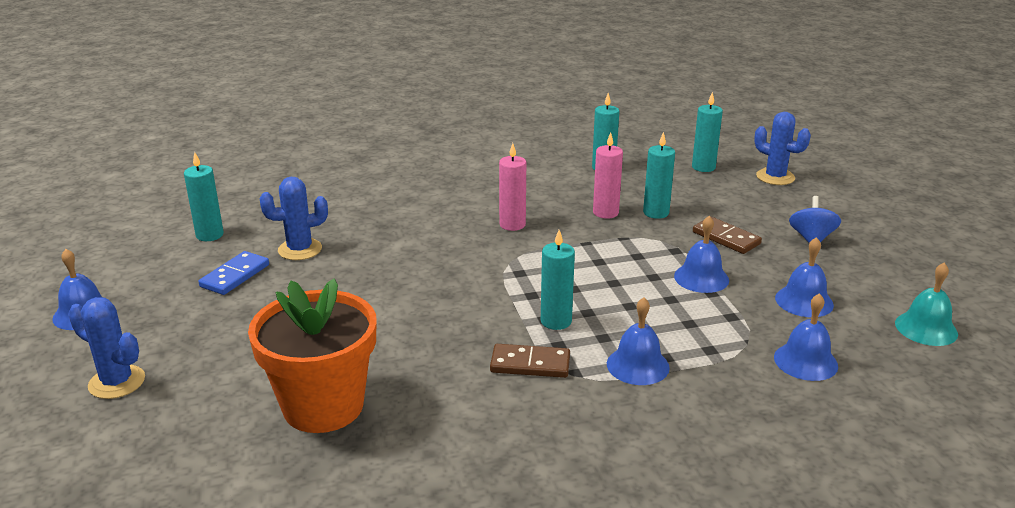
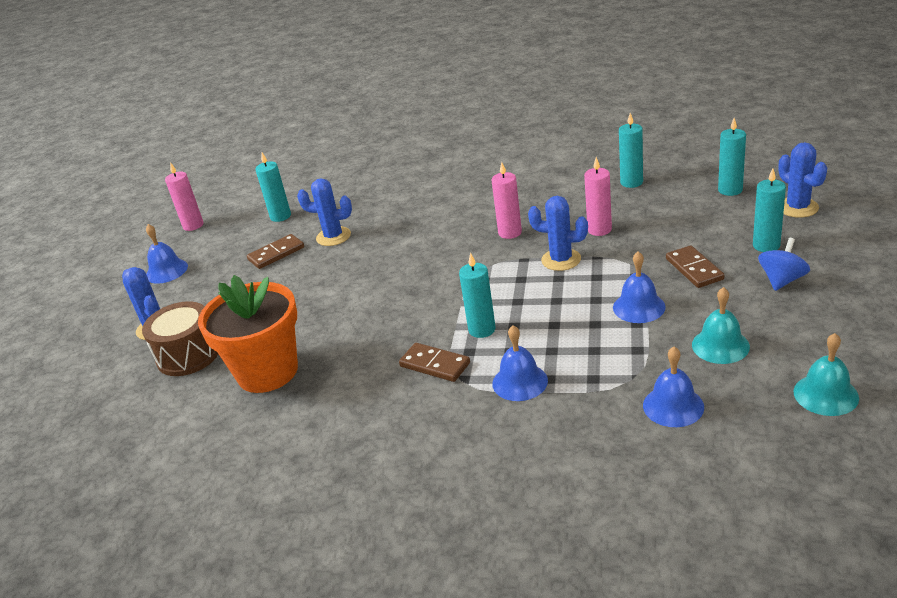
camera: 30 degrees right, 5 degrees up
blue domino [199,251,269,295] -> brown domino [247,234,304,269]
turquoise candle [643,132,675,219] -> turquoise candle moved to [753,168,786,252]
blue bell [775,237,834,317] -> turquoise bell [692,287,750,364]
none -> brown drum [142,301,218,376]
none -> pink candle [165,162,203,231]
none -> blue cactus [528,196,588,271]

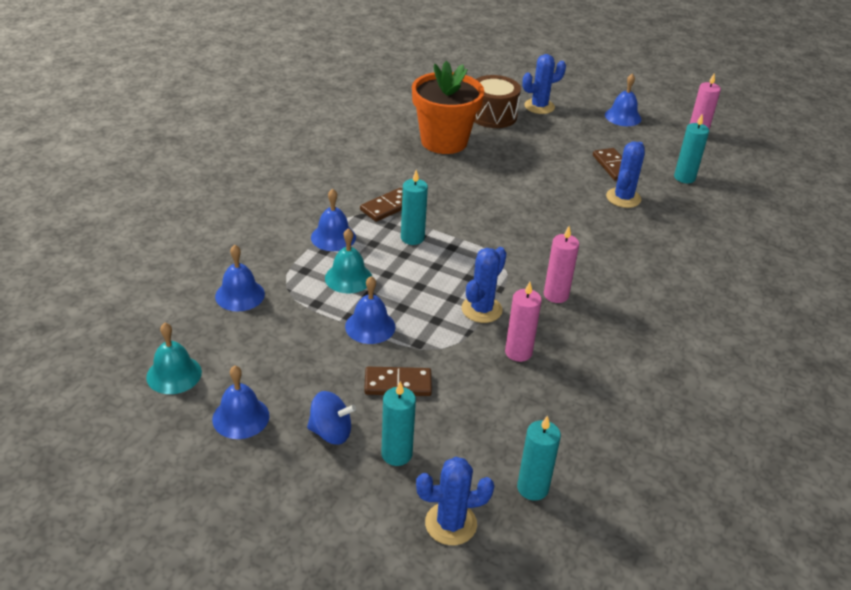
camera: 100 degrees right, 5 degrees up
turquoise candle [619,113,643,188] -> none
turquoise bell [692,287,750,364] -> turquoise bell moved to [325,228,372,294]
blue spinning top [758,238,810,291] -> blue spinning top turned 45 degrees counterclockwise [307,391,356,445]
none -> blue bell [212,366,269,439]

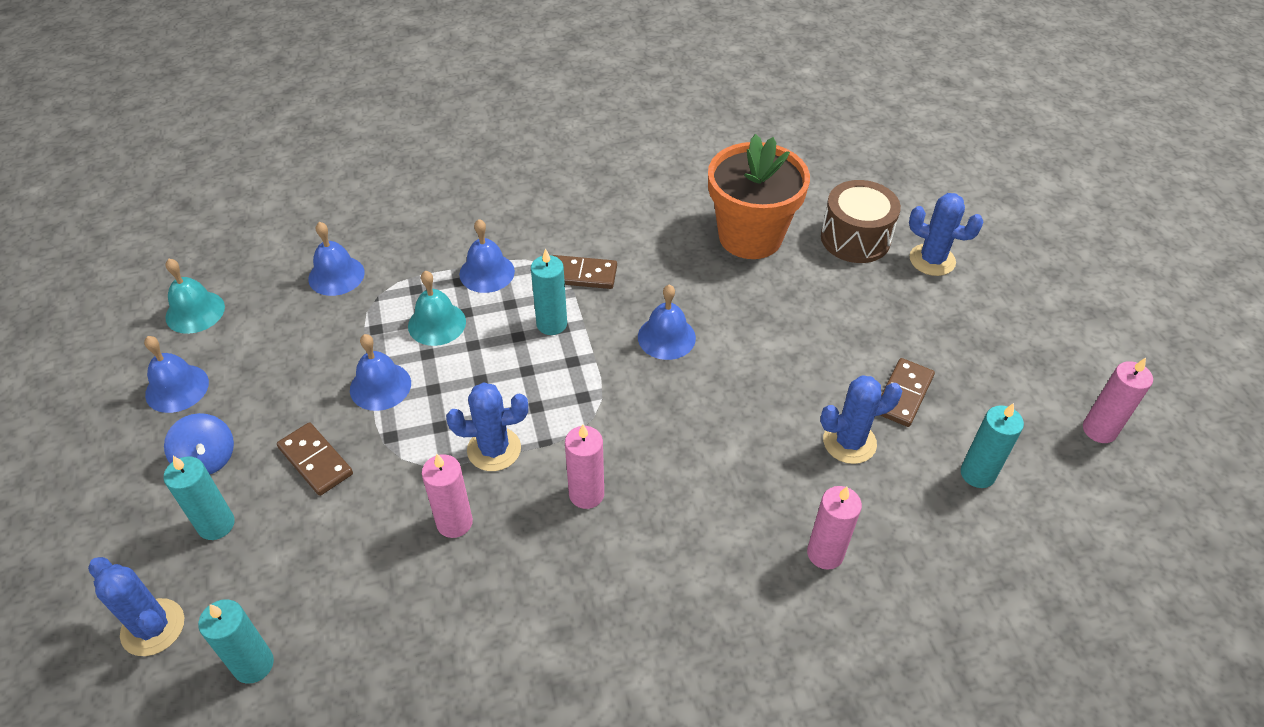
camera: 50 degrees right, 10 degrees up
blue bell [605,74,641,126] -> blue bell moved to [638,284,696,360]
none -> pink candle [807,486,862,570]

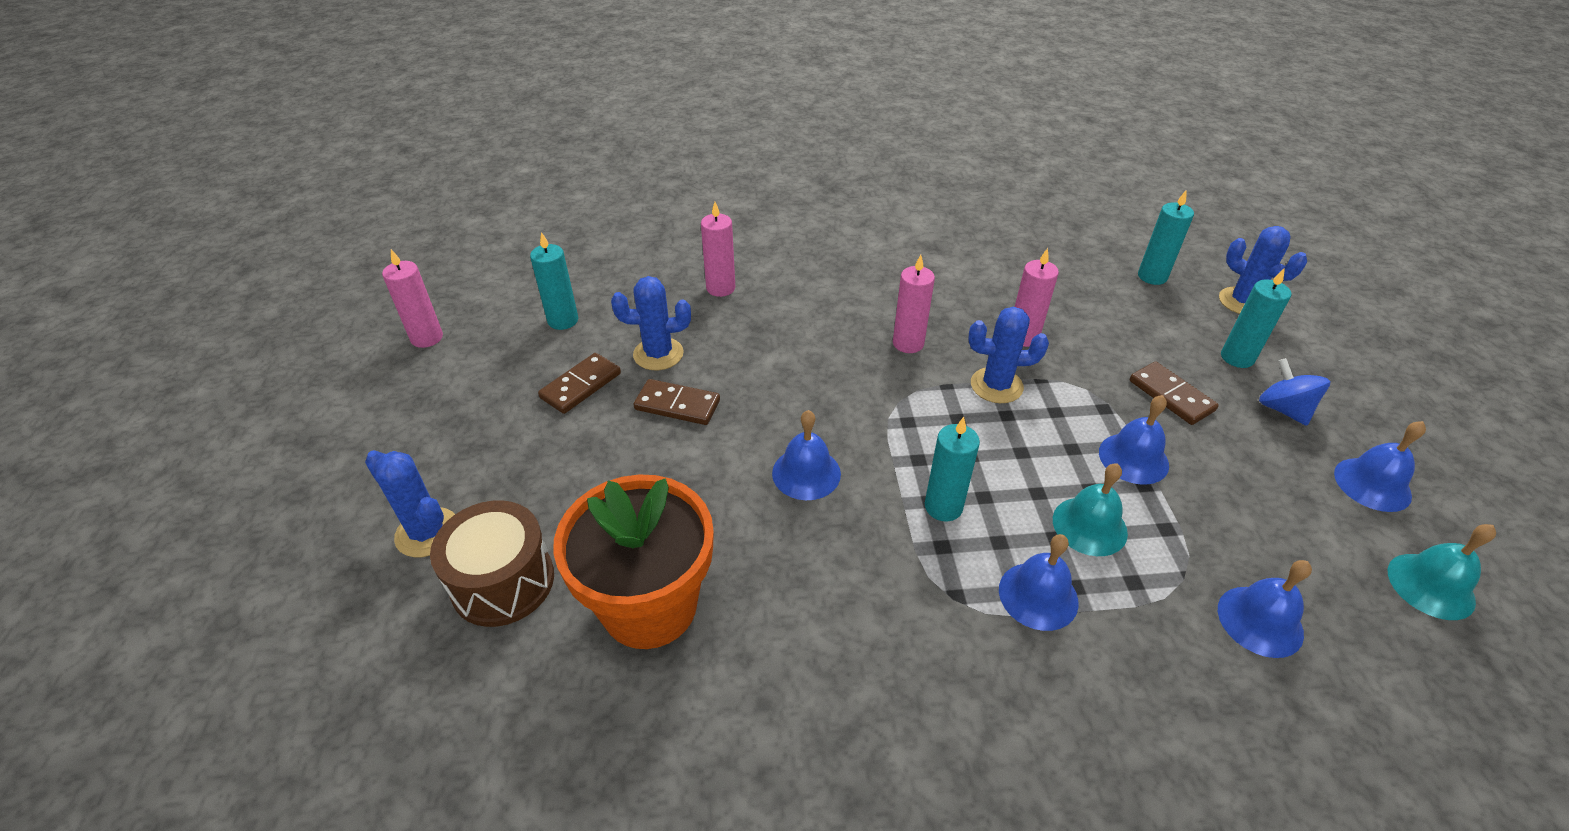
camera: 170 degrees left, 5 degrees down
brown domino [551,255,617,289] -> brown domino moved to [633,379,720,425]

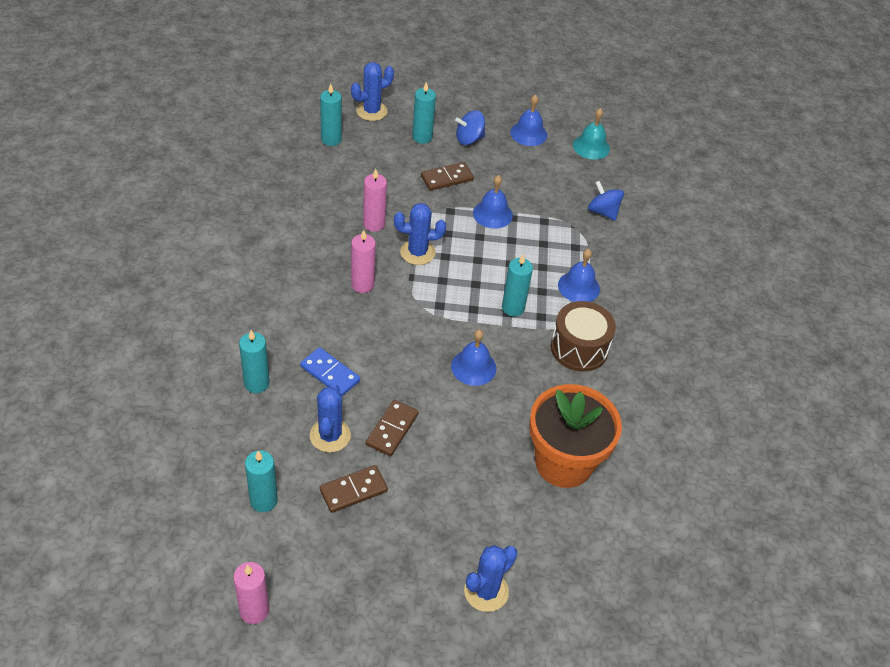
camera: 85 degrees left, 5 degrees up
brown drum [430,500,554,627] -> brown drum moved to [551,301,616,372]
brown domino [538,353,621,414] -> brown domino turned 75 degrees counterclockwise [320,465,388,513]
pink candle [701,202,735,297] -> turquoise candle [239,330,270,393]
blue cactus [968,307,1049,403] -> blue cactus turned 75 degrees clockwise [394,203,446,265]
turquoise bell [1053,464,1128,556] -> none
blue bell [1218,560,1312,658] -> blue spinning top [588,181,624,221]
none -> blue domino [300,347,360,397]

